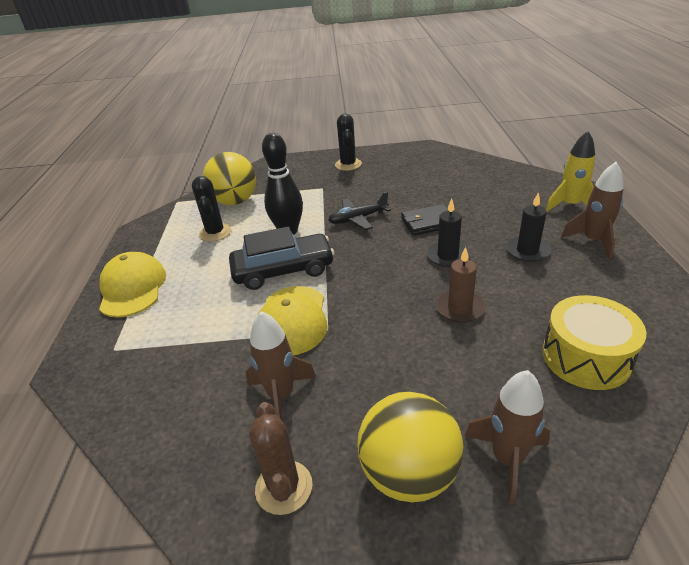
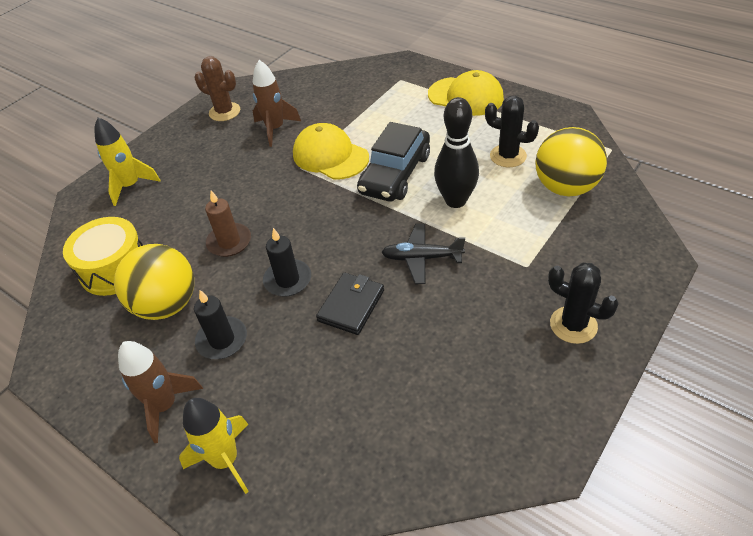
camera: 130 degrees right, 10 degrees up
black plane [328,192,391,230] -> black plane turned 105 degrees counterclockwise [381,223,465,284]
yellow ball [357,392,463,502] -> yellow ball moved to [114,244,194,320]
brown rocket [465,370,550,505] -> yellow rocket [94,117,160,206]

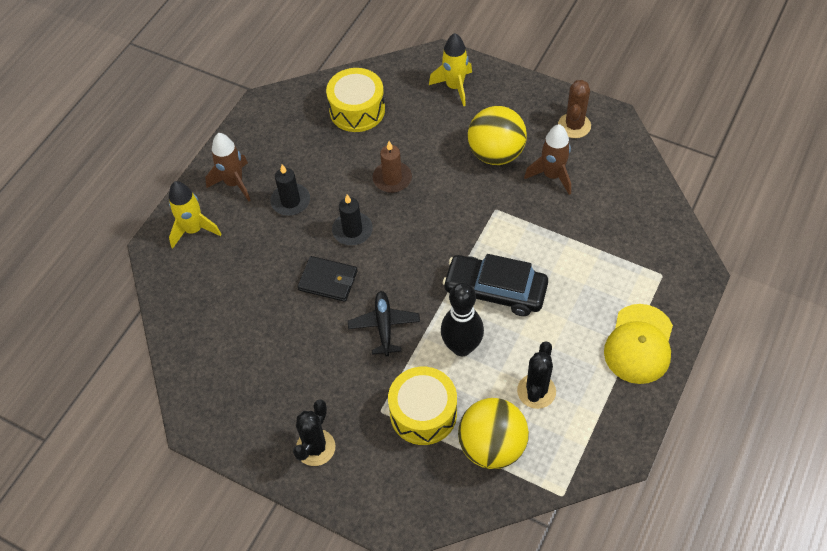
camera: 80 degrees right, 10 degrees up
yellow ball [114,244,194,320] -> yellow ball moved to [468,106,527,165]
yellow cap [293,123,369,179] -> none
none -> yellow drum [388,367,457,445]

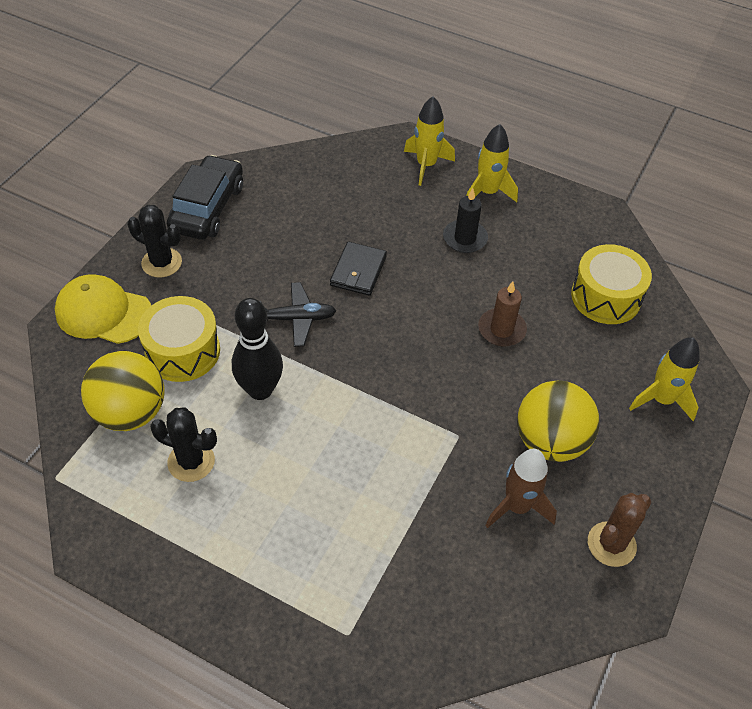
camera: 85 degrees right, 5 degrees down
brown rocket [205,133,250,201] -> yellow rocket [466,124,518,202]
black candle [332,194,373,245] -> none
black car [443,254,548,316] -> black car moved to [167,155,243,240]
brown cactus [558,80,591,138] -> brown cactus turned 60 degrees counterclockwise [588,493,651,567]
yellow cap [604,304,673,384] -> yellow cap moved to [55,274,151,344]

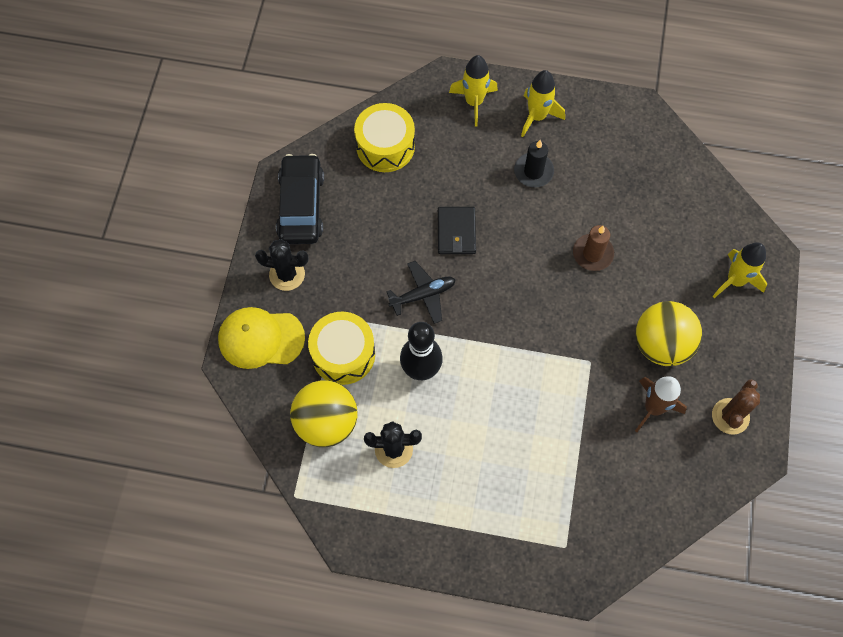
camera: 15 degrees left, 15 degrees up
yellow drum [571,244,652,324] -> yellow drum moved to [354,103,415,172]

